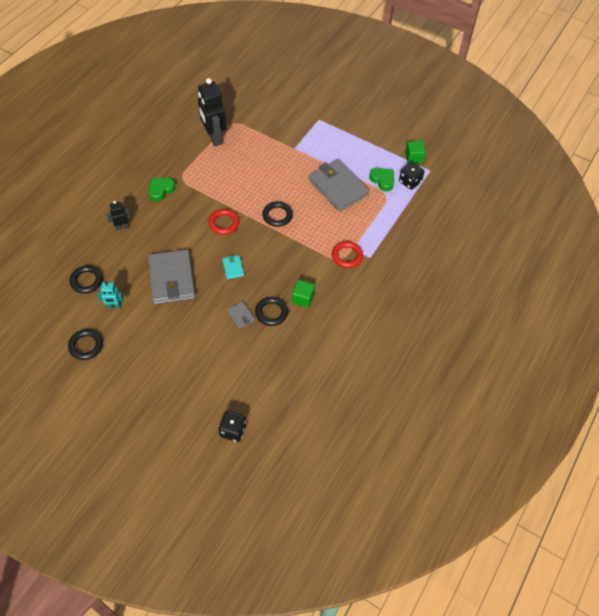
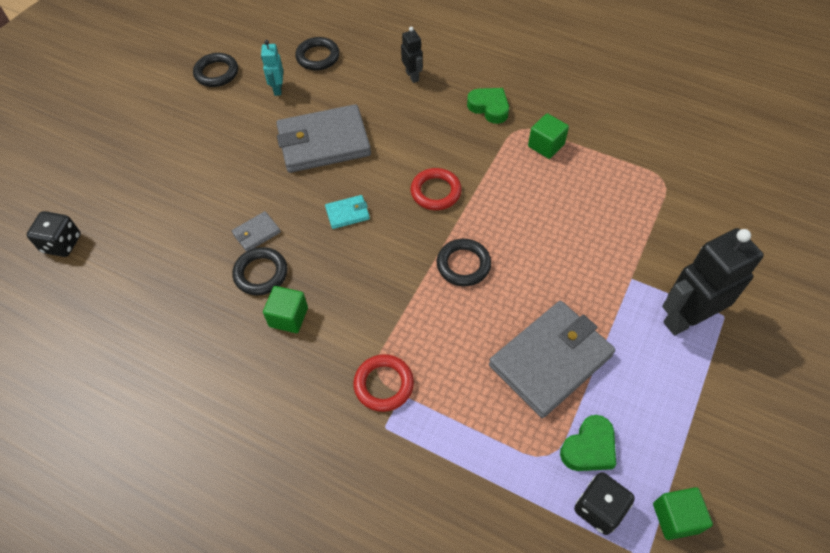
camera: 90 degrees right, 0 degrees up
black robot [198,78,226,147] -> black robot moved to [662,228,764,336]
none -> green cube [528,113,569,159]

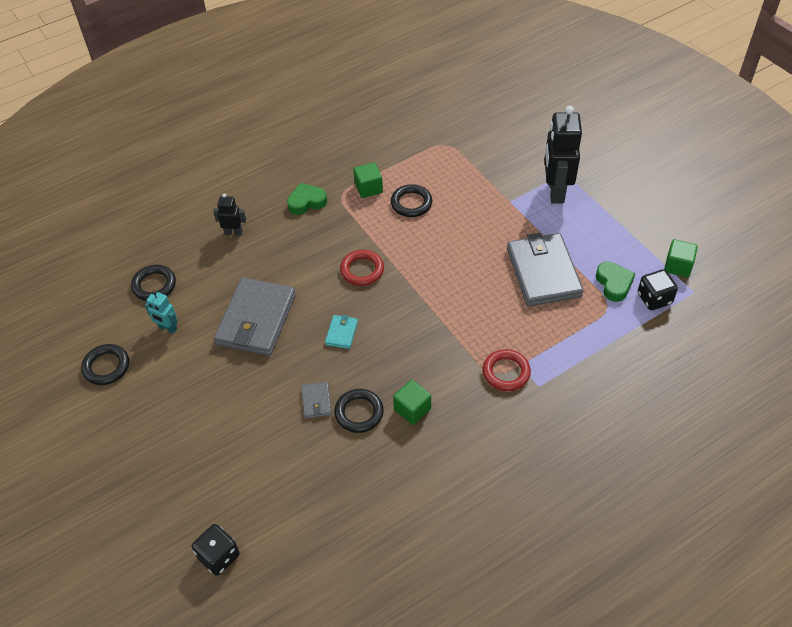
camera: 60 degrees left, 5 degrees down
black ring [437,238,491,286] -> black ring moved to [391,184,432,217]

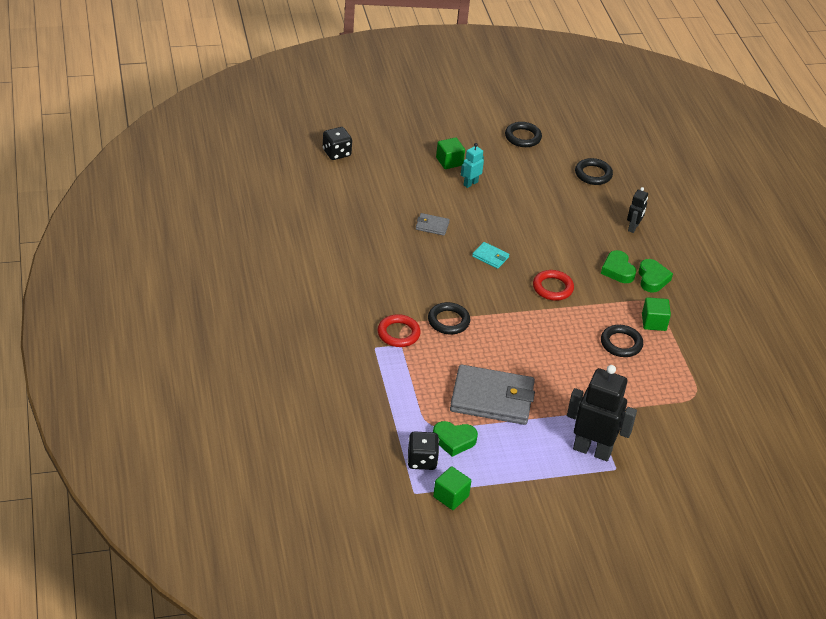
camera: 105 degrees right, 10 degrees down
turquoise robot [145,290,178,334] -> turquoise robot moved to [461,143,484,188]
grey wallet [214,277,296,356] -> none
black ring [334,389,384,433] -> black ring moved to [428,302,470,334]
green cube [393,380,431,425] -> green cube moved to [436,137,465,169]
none -> green heart [601,250,636,283]

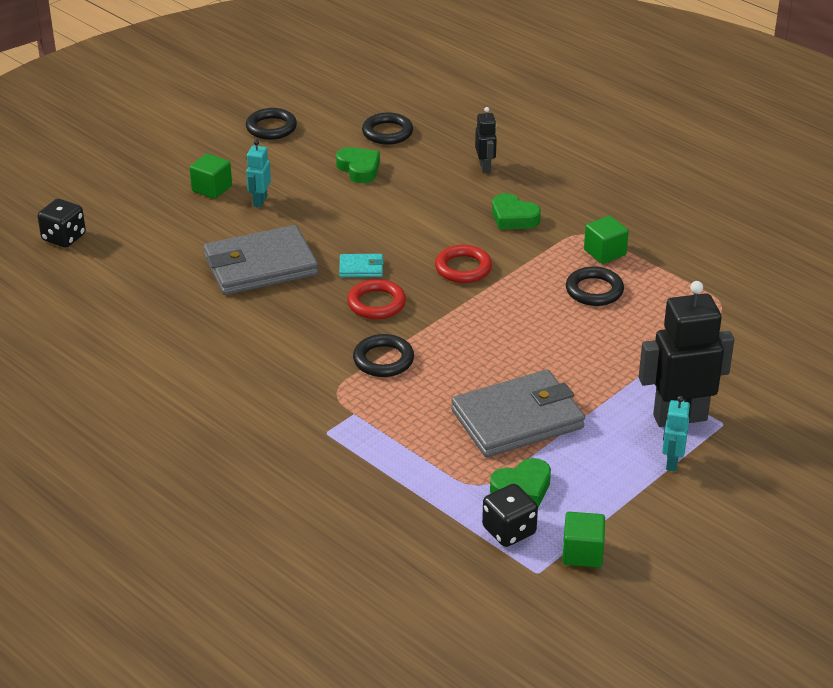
camera: 30 degrees left, 5 degrees down
red ring [378,314,421,347] -> red ring moved to [347,279,406,319]
grey wallet [416,213,450,236] -> grey wallet [203,225,318,295], size x2.30
green heart [639,259,673,293] -> green heart moved to [336,147,380,183]
none -> turquoise robot [662,396,690,472]

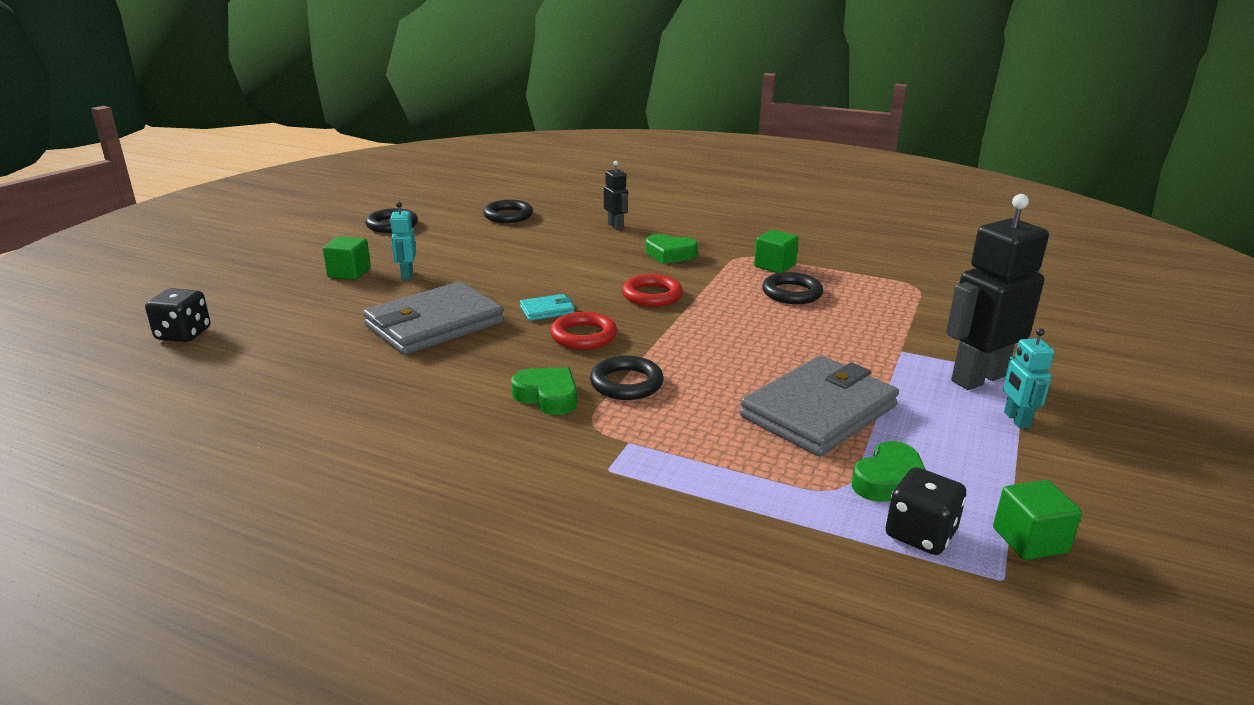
camera: 20 degrees left, 10 degrees down
green heart [336,147,380,183] -> green heart moved to [511,367,577,415]

